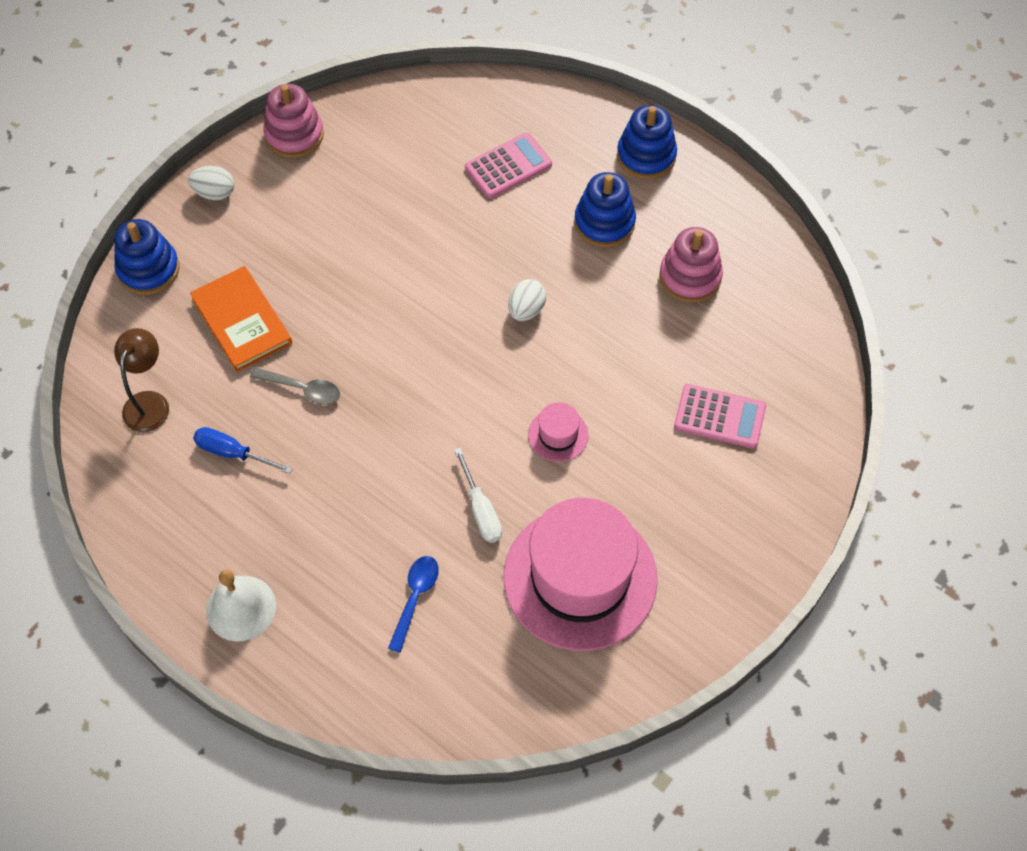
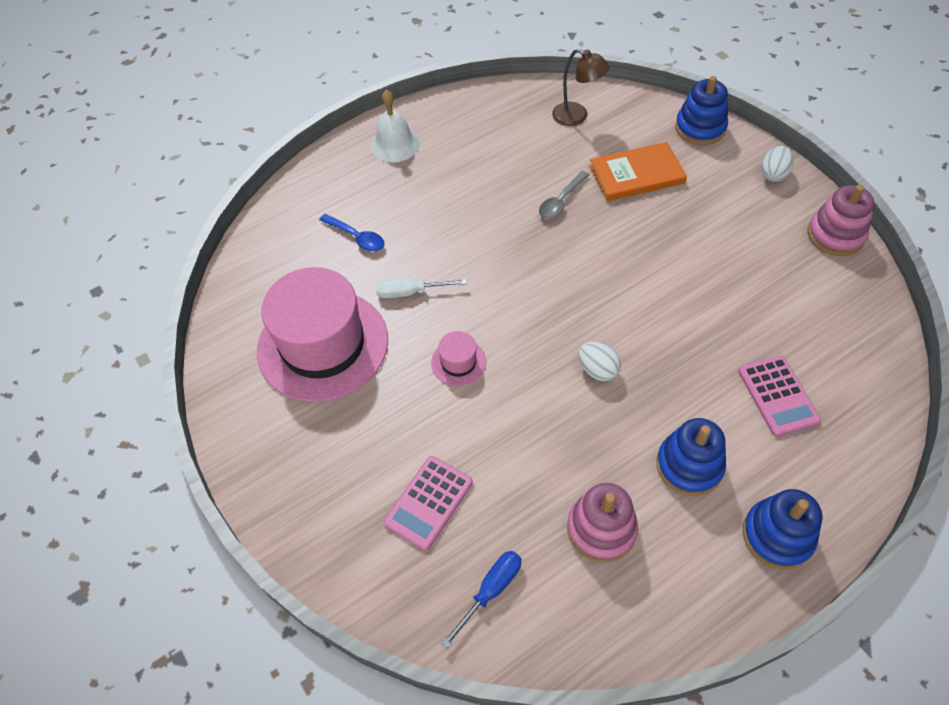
camera: 110 degrees right, 5 degrees down
blue screwdriver [193,427,292,474] -> blue screwdriver moved to [441,551,521,648]

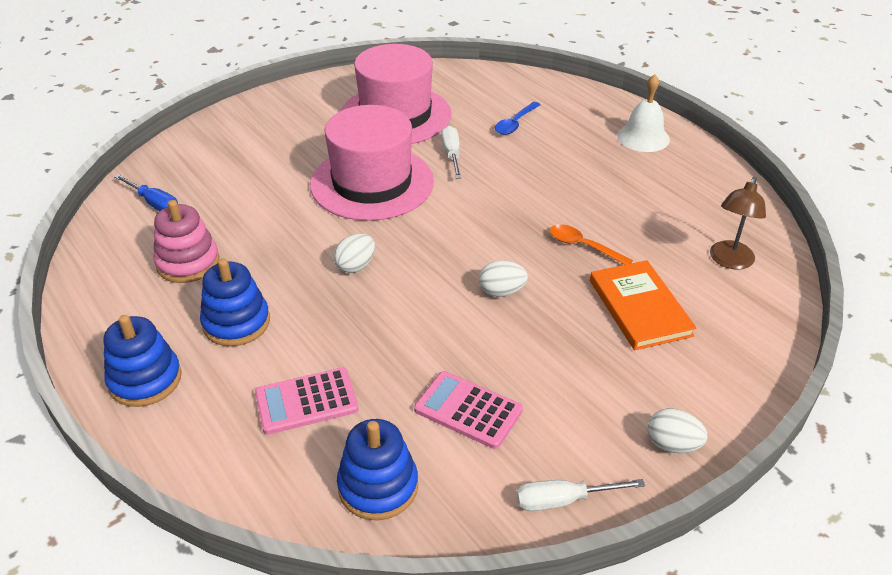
camera: 85 degrees right, 15 degrees down
pink calculator [383,456,473,551] -> pink calculator moved to [414,371,523,449]
pink hat [431,331,486,386] -> pink hat [310,105,434,221], size x2.42
grey spoon [539,171,589,219] -> orange spoon [550,224,633,265]
blue stacking toy [675,76,728,145] -> blue stacking toy moved to [337,419,418,521]
pink stacking toy [807,185,874,256] -> white screwdriver [516,479,645,511]
none -> white egg [479,260,528,297]

